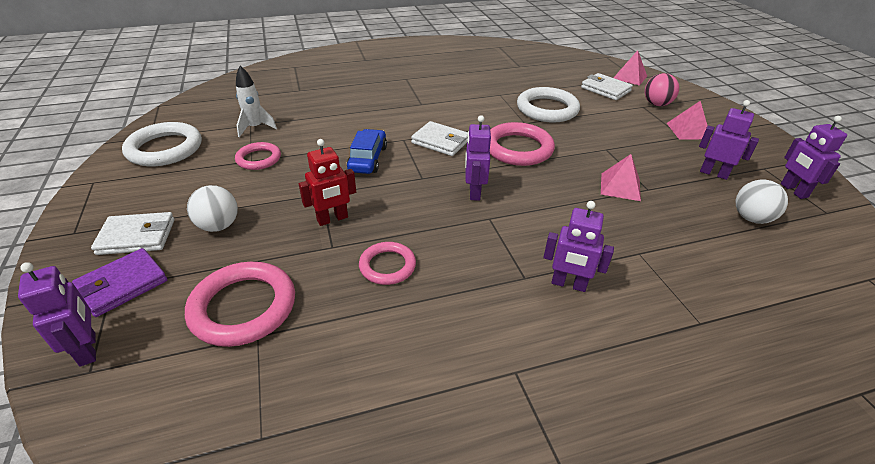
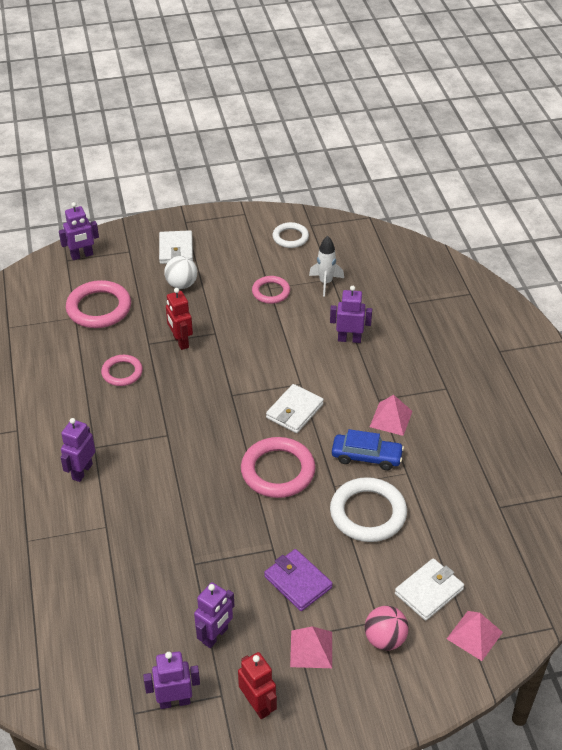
camera: 95 degrees right, 5 degrees up
purple wallet [72,248,167,317] -> purple wallet moved to [264,549,333,611]
white ring [122,122,202,166] -> white ring [272,222,309,248], size x0.60
blue car [347,129,387,174] -> blue car moved to [332,429,404,470]
purple robot [465,115,491,201] -> purple robot moved to [330,286,372,343]
pink pyramid [601,154,641,201] -> pink pyramid moved to [370,395,413,436]
white ball [736,180,788,224] -> none
none -> red robot [238,652,277,719]

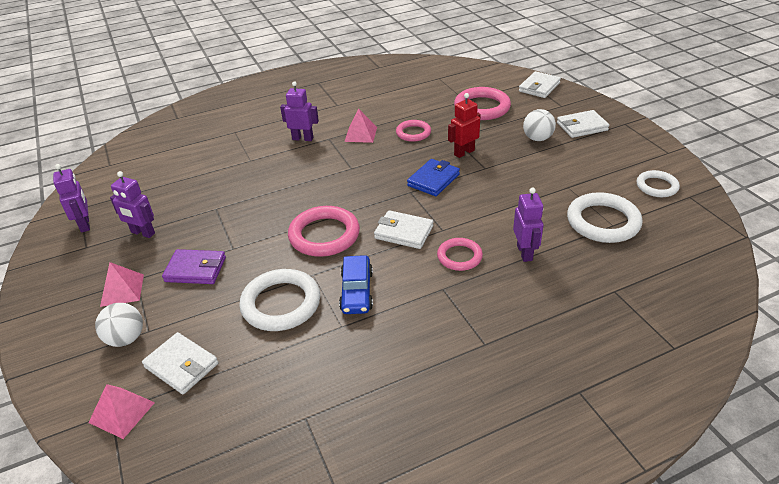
camera: 80 degrees right, 5 degrees down
purple robot [59,202,99,260] -> white wallet [519,71,561,98]
red robot [238,652,277,719] -> none
pink ring [252,276,290,304] -> pink ring moved to [437,238,483,271]
purple wallet [264,549,333,611] -> purple wallet turned 60 degrees clockwise [162,249,226,284]
white rocket [309,236,344,297] -> white ring [567,192,643,243]
pink ball [365,606,409,650] -> white ball [95,303,143,347]
pink pyramid [370,395,413,436] -> pink pyramid moved to [344,109,377,143]
none -> blue wallet [407,159,460,196]

